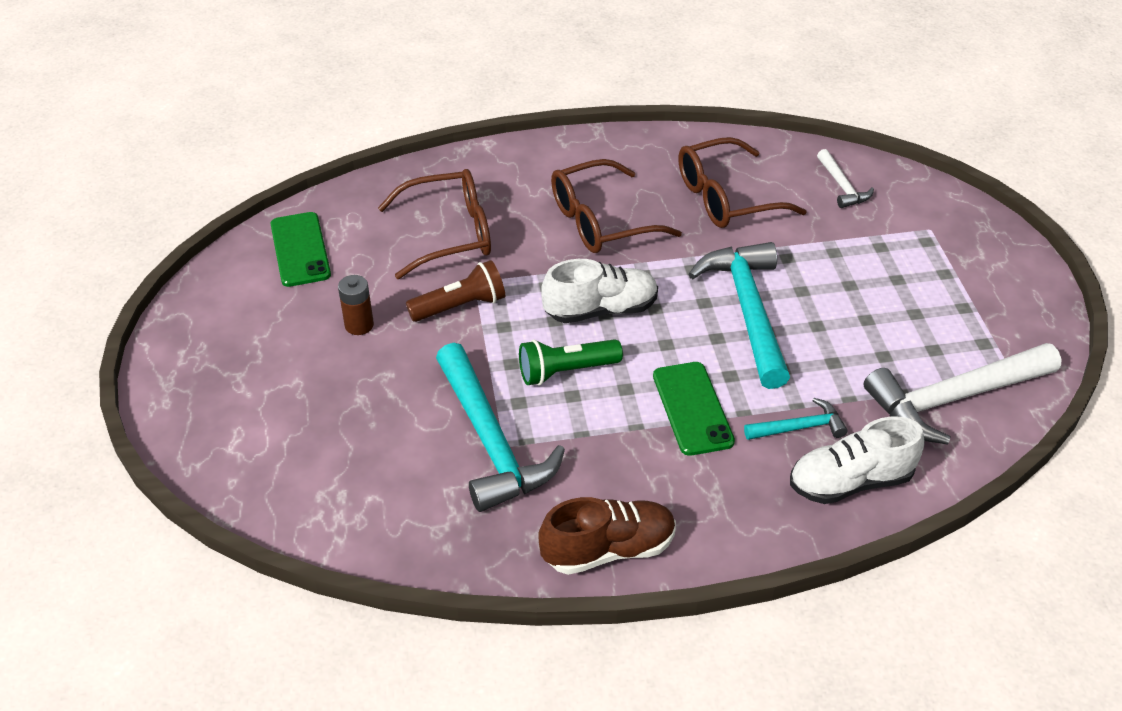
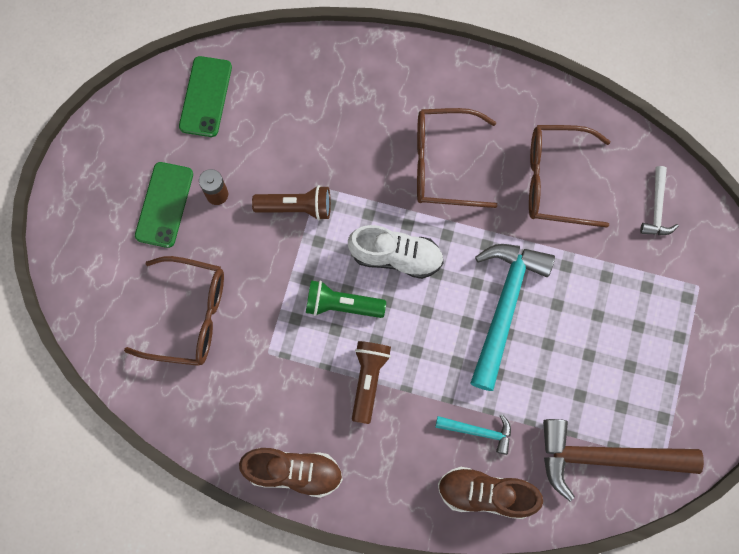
camera: 25 degrees right, 30 degrees up
brown glasses [378,169,491,279] -> brown glasses moved to [124,256,224,366]
turquoise hammer [436,343,565,512] -> none
green phone [653,362,735,456] -> green phone moved to [135,162,193,248]
white shoe [790,416,925,504] -> brown shoe [438,467,543,519]
white hammer [864,343,1062,444] -> brown hammer [543,419,704,501]
none -> brown flashlight [352,341,391,424]

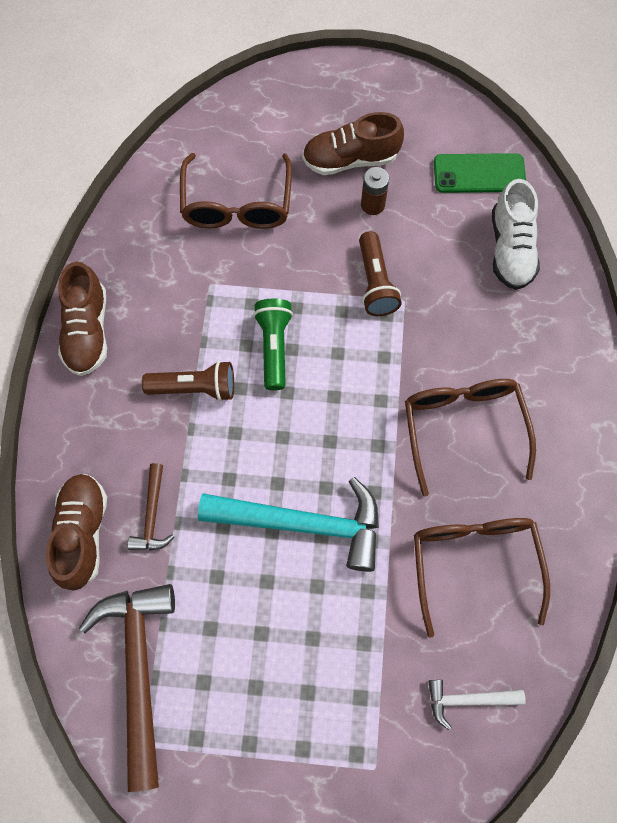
camera: 80 degrees right, 5 degrees down
green phone [135,162,193,248] -> brown shoe [302,112,404,175]
white shoe [348,225,444,279] -> white shoe moved to [492,179,540,290]
turquoise hammer [435,414,511,455] -> brown hammer [128,463,174,550]

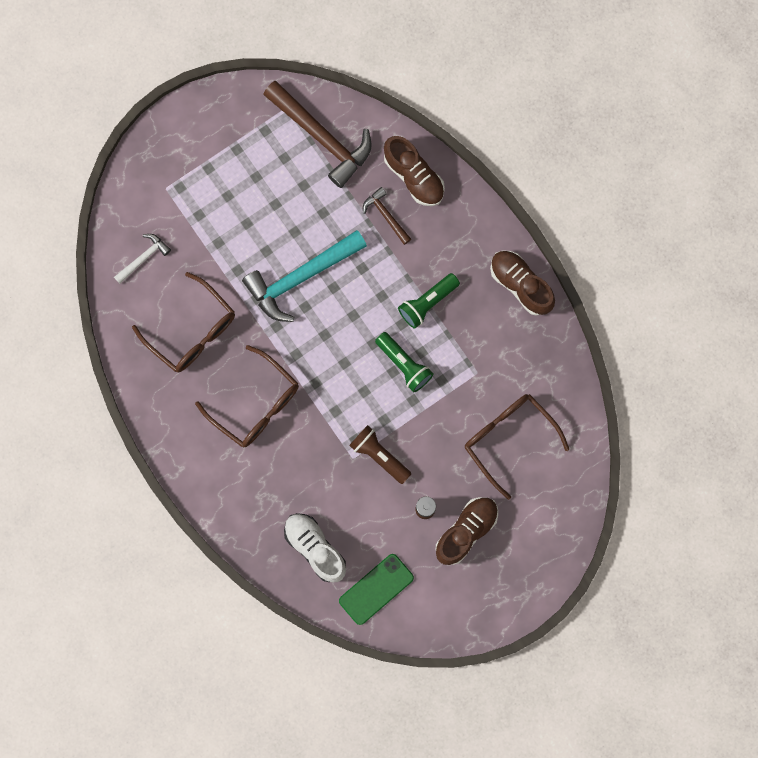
camera: 140 degrees right, 10 degrees up
brown flashlight [142,361,234,402] -> green flashlight [398,273,460,329]

